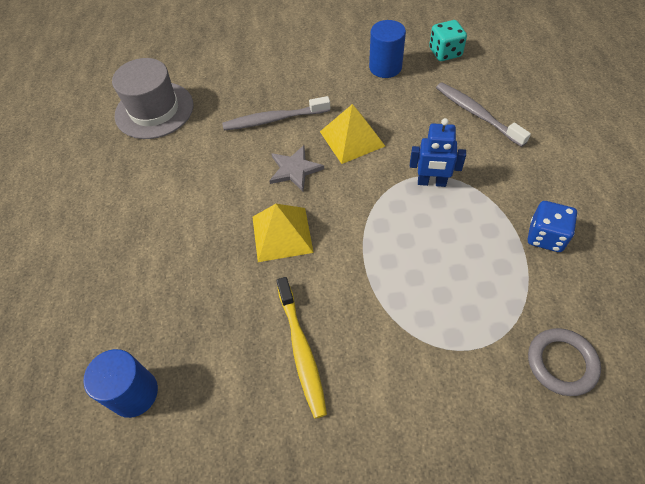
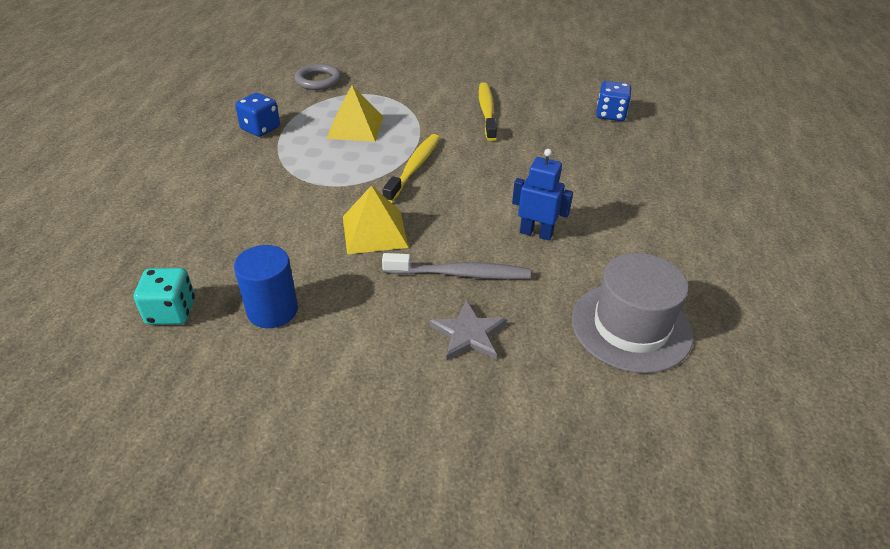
camera: 170 degrees left, 15 degrees down
blue cylinder [83,349,158,418] -> blue dice [596,81,631,121]
yellow pyramid [252,204,314,262] -> yellow pyramid moved to [326,85,383,142]
grey star [269,145,324,191] -> grey star moved to [430,300,507,361]
blue robot [410,118,466,187] -> blue robot moved to [512,149,573,241]
grey toothbrush [436,82,531,147] -> none
none -> yellow toothbrush [382,134,440,203]

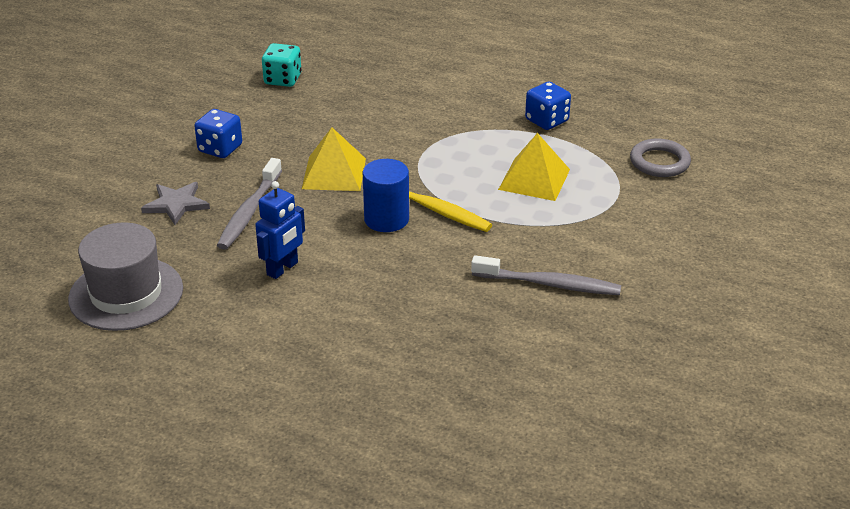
camera: 105 degrees right, 5 degrees down
blue cylinder [234,245,298,328] -> blue cylinder moved to [363,159,409,232]
yellow toothbrush [479,82,497,141] -> grey toothbrush [471,255,621,295]
blue dice [596,81,631,121] -> blue dice moved to [194,109,242,158]

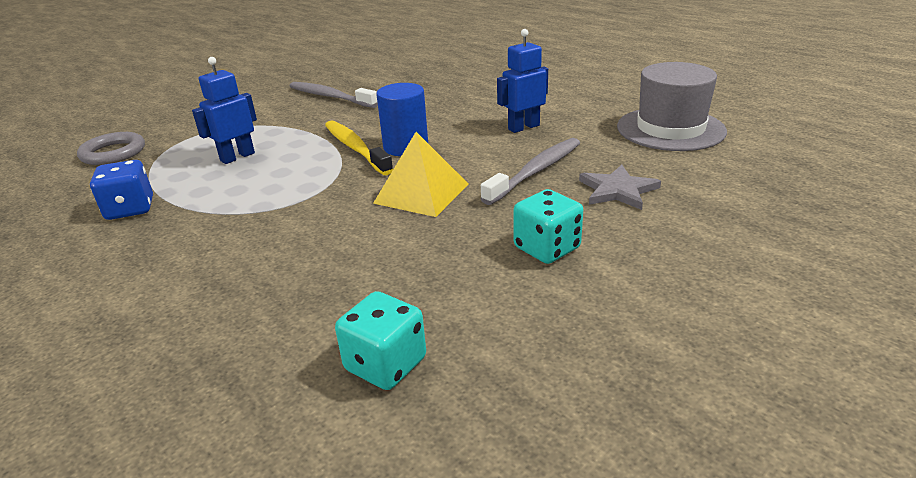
camera: 155 degrees left, 5 degrees down
blue dice [194,109,242,158] -> turquoise dice [514,189,583,264]
yellow pyramid [498,133,570,201] -> blue robot [192,57,257,164]

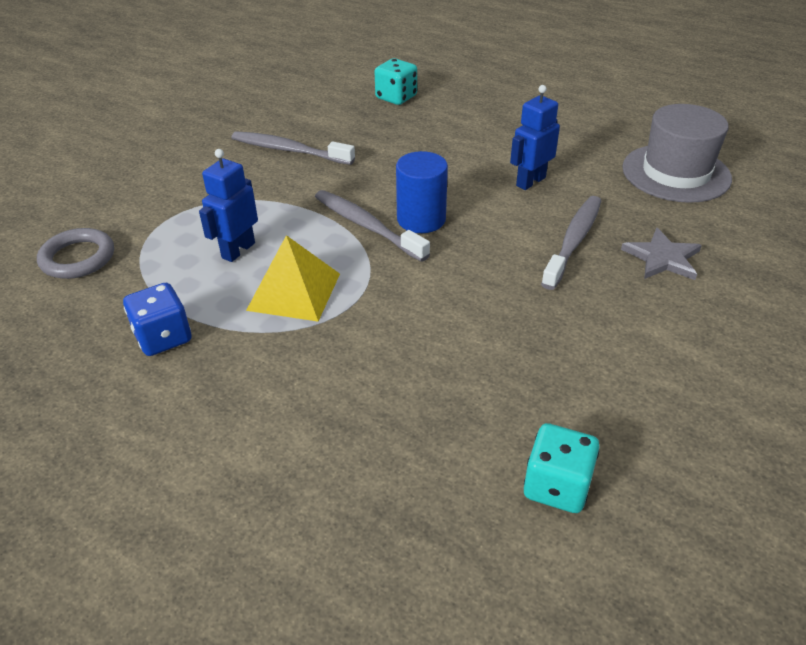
camera: 15 degrees left, 10 degrees up
yellow toothbrush [325,121,393,175] -> grey toothbrush [315,190,430,262]
yellow pyramid [373,132,468,217] -> yellow pyramid moved to [246,235,340,322]
turquoise dice [514,189,583,264] -> turquoise dice moved to [374,58,417,105]

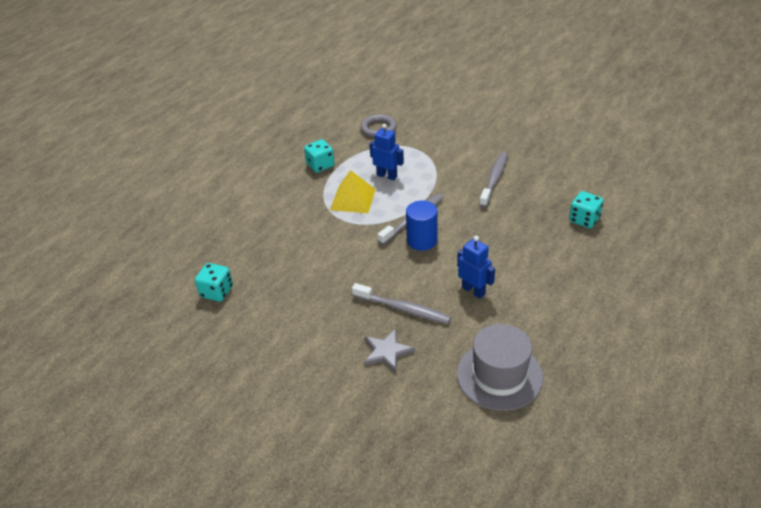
camera: 90 degrees right, 0 degrees up
blue dice [123,283,191,356] -> turquoise dice [304,139,334,173]

